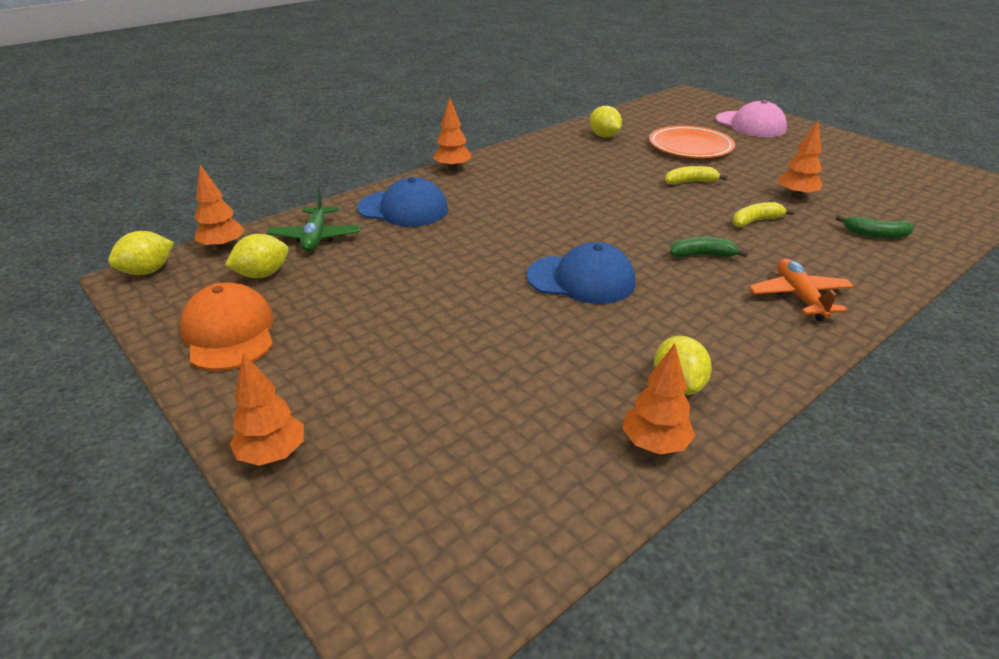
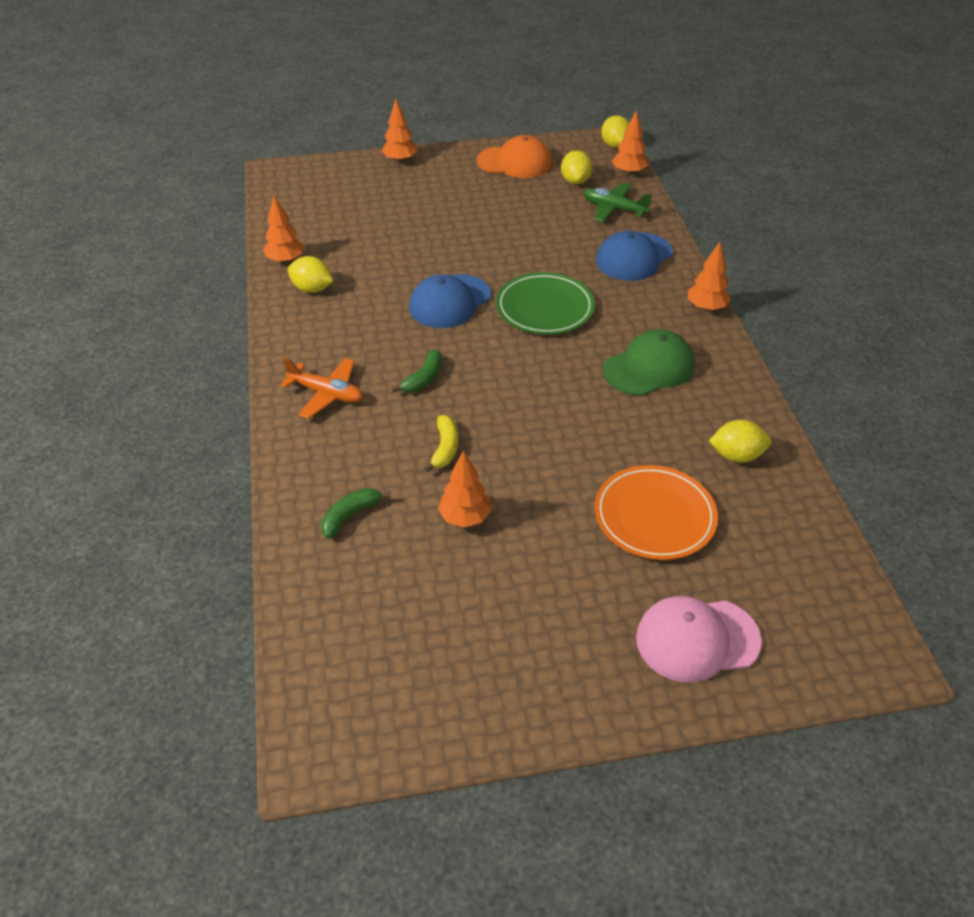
camera: 120 degrees right, 10 degrees up
yellow banana [665,166,727,185] -> none
none -> green plate [496,272,595,335]
none -> green cap [603,329,695,396]

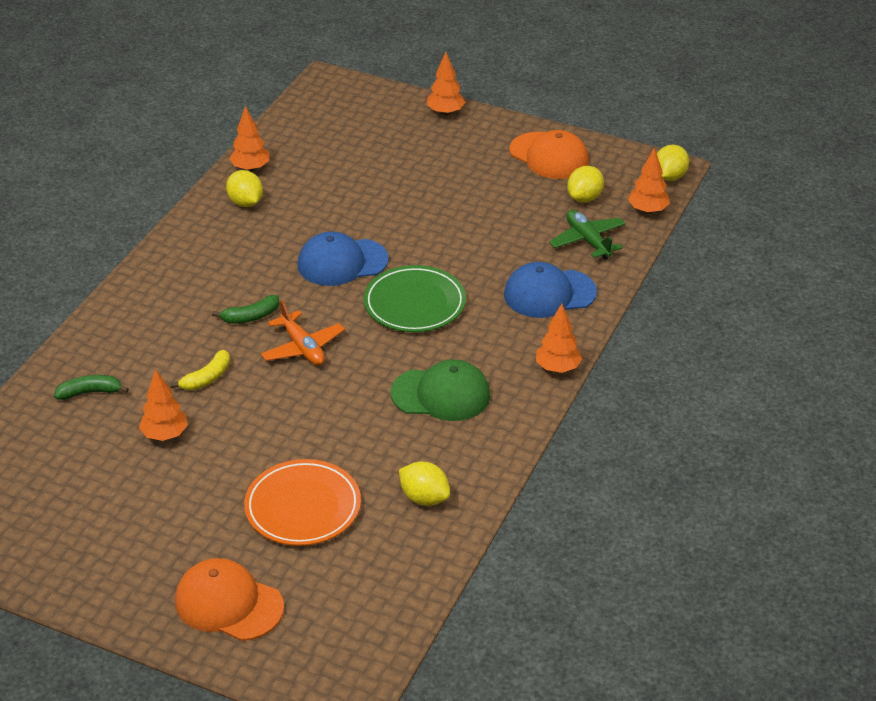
camera: 35 degrees right, 5 degrees down
orange plane [280,358,363,419] -> orange plane moved to [261,300,345,365]
pink cap [636,596,762,682] -> orange cap [175,558,284,641]

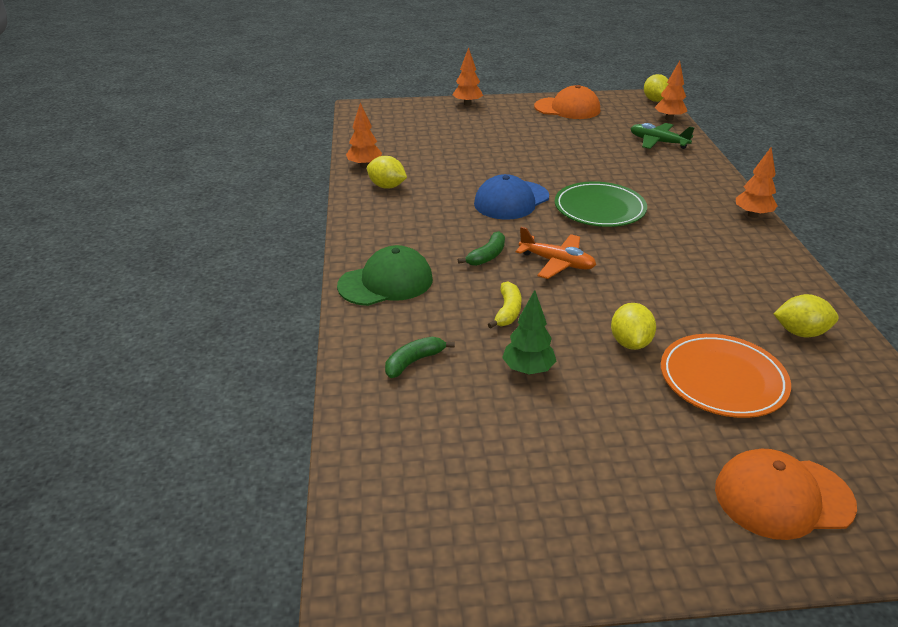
camera: 30 degrees left, 5 degrees down
orange tree [139,369,188,441] -> green tree [502,290,556,375]
green cap [391,359,491,421] -> green cap moved to [337,245,433,306]
blue cap [504,262,597,318] -> none
yellow lemon [567,166,604,203] -> yellow lemon moved to [611,303,656,350]

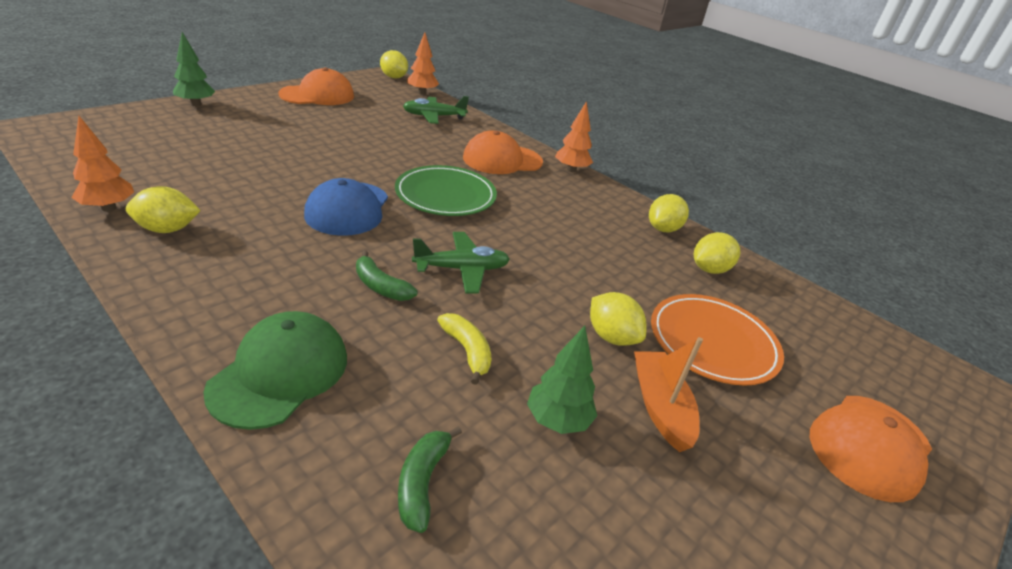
camera: 45 degrees left, 0 degrees up
orange tree [453,47,483,106] -> green tree [173,32,215,106]
green banana [458,231,505,266] -> green banana turned 135 degrees clockwise [356,251,418,301]
orange plane [516,227,596,279] -> green plane [412,232,510,294]
none -> orange cap [463,130,543,174]
none -> orange boat [634,337,703,452]
none -> yellow lemon [649,194,689,232]

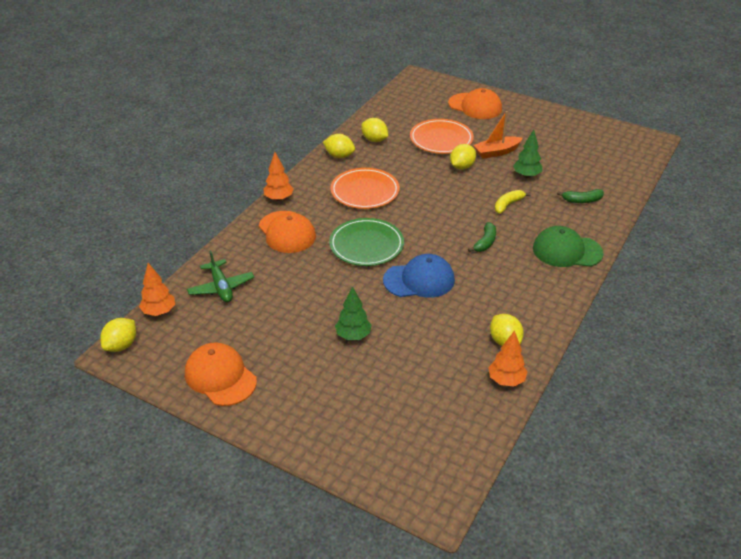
camera: 100 degrees left, 5 degrees up
green tree [173,32,215,106] -> green tree moved to [335,286,372,340]
green plane [412,232,510,294] -> none
none -> orange plate [330,168,400,209]

